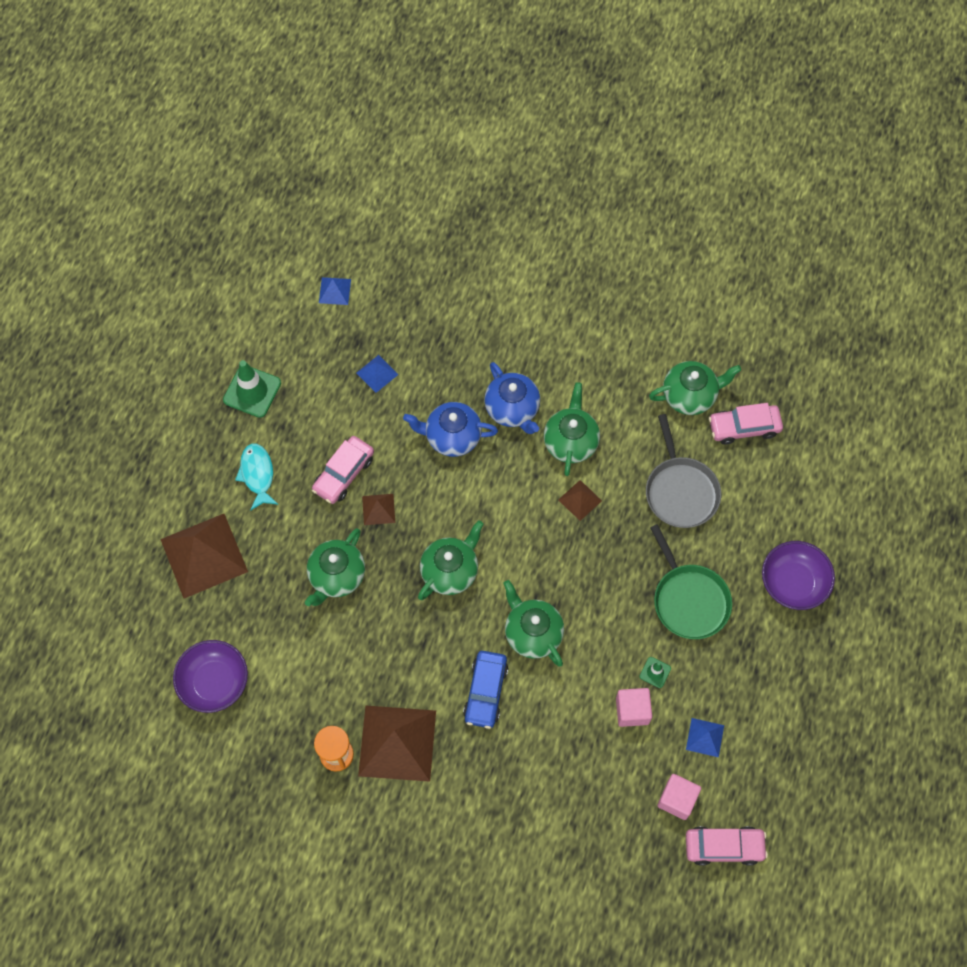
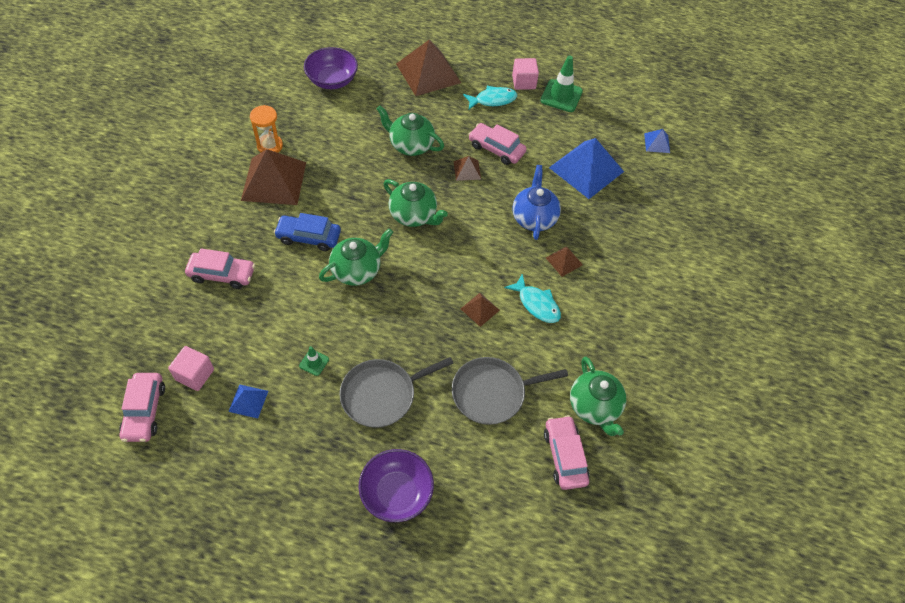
camera: 85 degrees right, 10 degrees down
blue pyramid [357,355,399,393] -> blue pyramid [549,138,624,199], size x2.15
blue teapot [484,362,540,434] -> brown pyramid [546,246,583,277]
green teapot [544,382,600,476] -> turquoise fish [504,274,561,323]
pink cube [616,688,652,727] -> pink cube moved to [512,58,539,90]
green pan [650,524,732,639] -> grey pan [340,357,454,428]
none -> pink car [185,248,255,289]

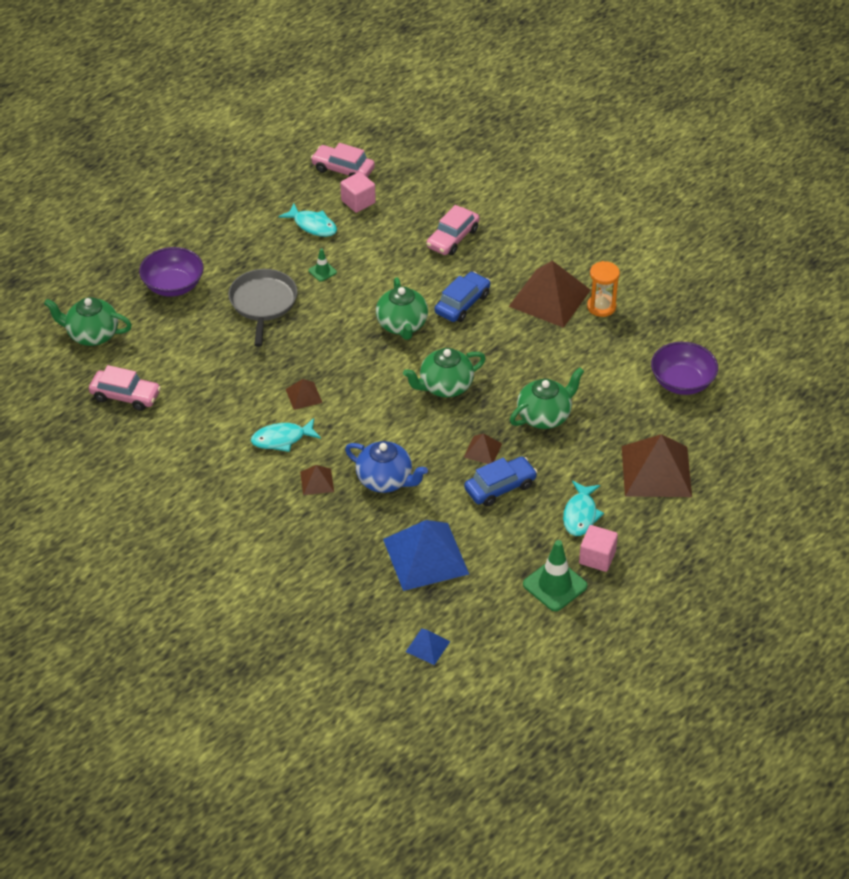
camera: 120 degrees right, 10 degrees down
blue pyramid [228,384,268,418] -> turquoise fish [278,203,337,237]
grey pan [452,357,568,425] -> none
pink car [468,123,527,165] -> blue car [464,456,537,507]
green teapot [570,357,626,436] -> green teapot moved to [44,297,132,346]

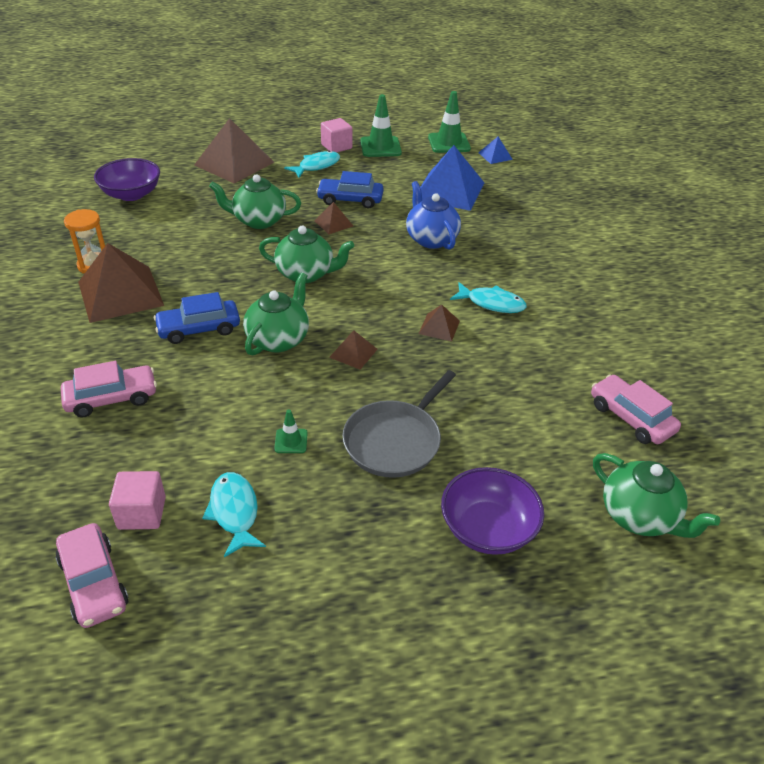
camera: 145 degrees left, 5 degrees down
brown pyramid [300,465,334,495] -> brown pyramid moved to [329,330,378,369]
none -> green traffic cone [428,91,471,153]

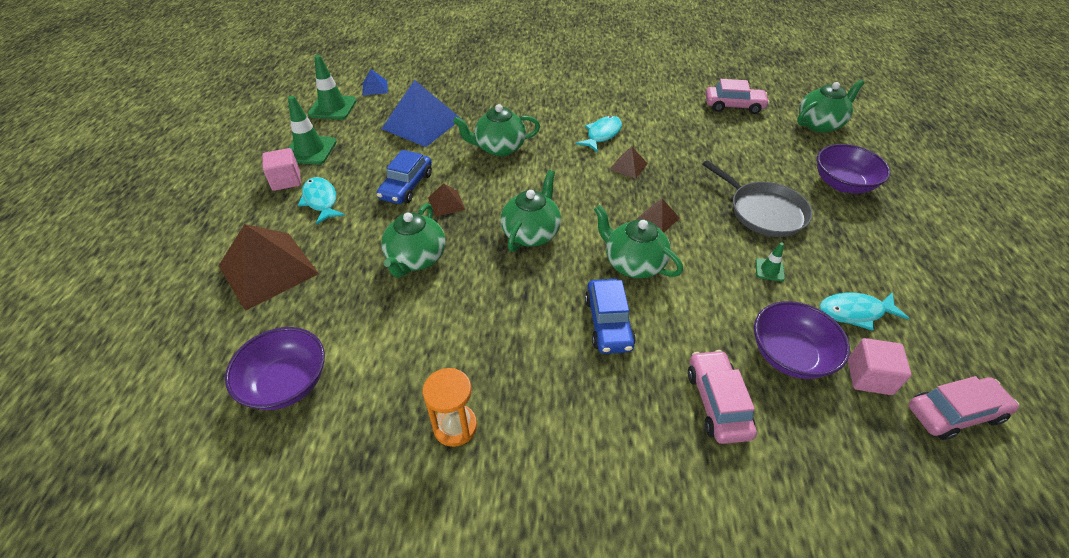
camera: 75 degrees left, 5 degrees up
brown pyramid [78,243,164,323] -> none
blue teapot [406,181,461,250] -> green teapot [453,104,540,156]
pink car [591,374,681,444] -> pink car turned 150 degrees counterclockwise [705,79,770,114]
none -> purple bowl [754,301,850,379]

